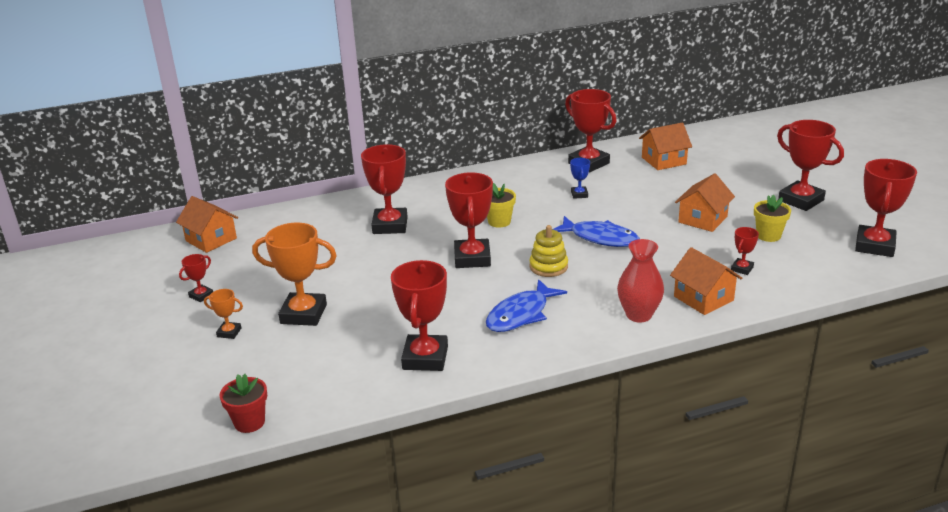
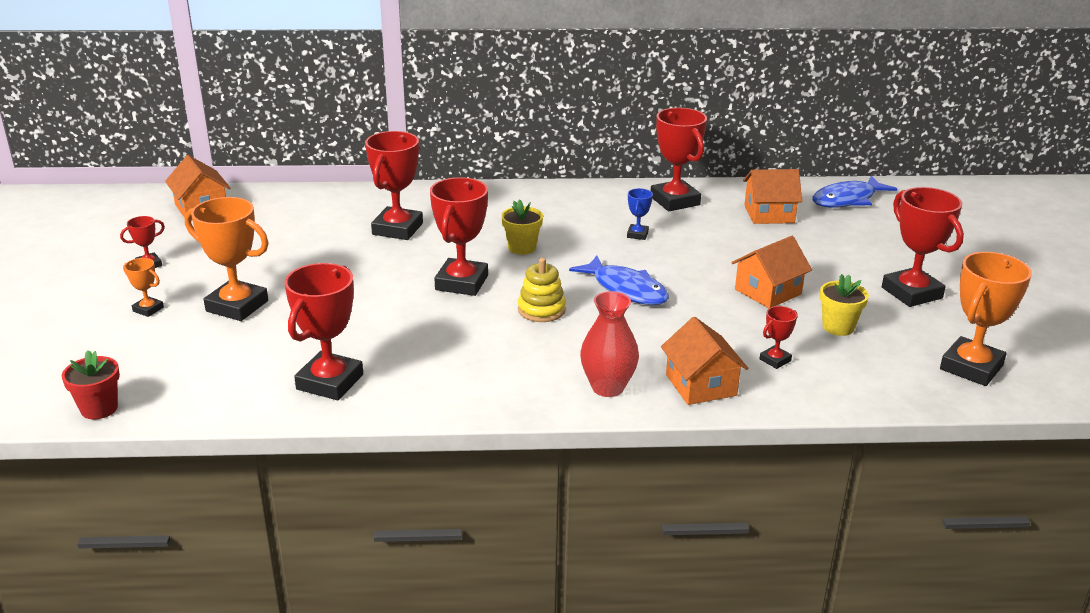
camera: 15 degrees right, 0 degrees up
blue fish [486,279,567,332] -> blue fish moved to [812,176,897,208]
red trophy [855,159,917,257] -> orange trophy [940,252,1032,386]

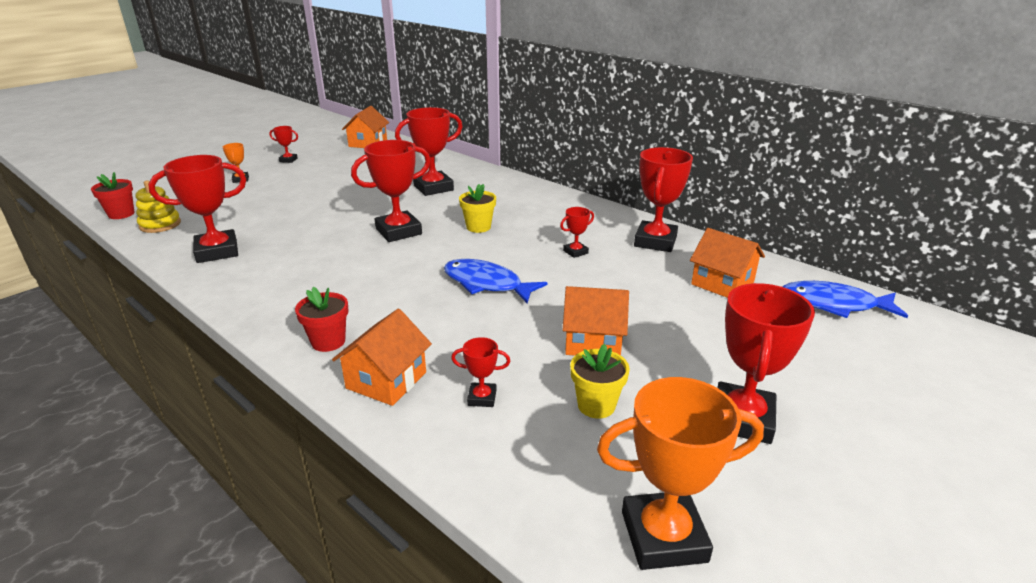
camera: 45 degrees right, 0 degrees up
orange trophy [185,197,269,321] -> none
yellow stacking toy [518,258,566,322] -> yellow stacking toy moved to [136,181,181,233]
blue fish [569,256,669,305] -> blue fish turned 120 degrees clockwise [444,259,548,303]
red vase [580,291,639,397] -> red flower pot [295,287,348,352]
blue trophy [627,188,653,240] -> red trophy [560,207,594,258]

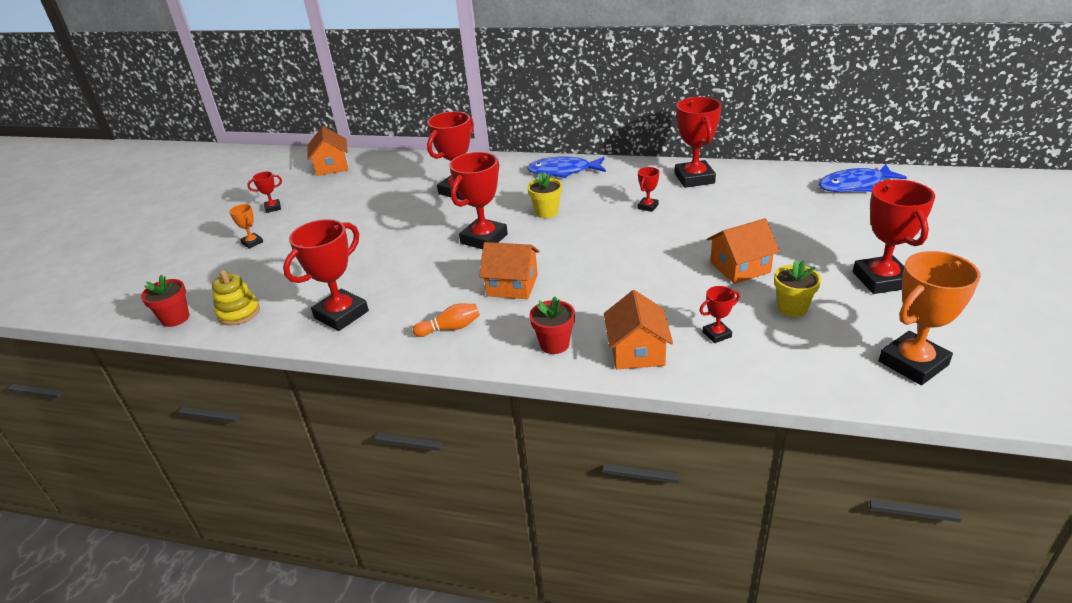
camera: 25 degrees left, 5 degrees up
blue fish [444,259,548,303] -> blue fish moved to [527,156,606,178]
orange house [690,228,765,298] -> orange house moved to [479,242,540,299]
none -> orange bowling pin [413,304,480,337]

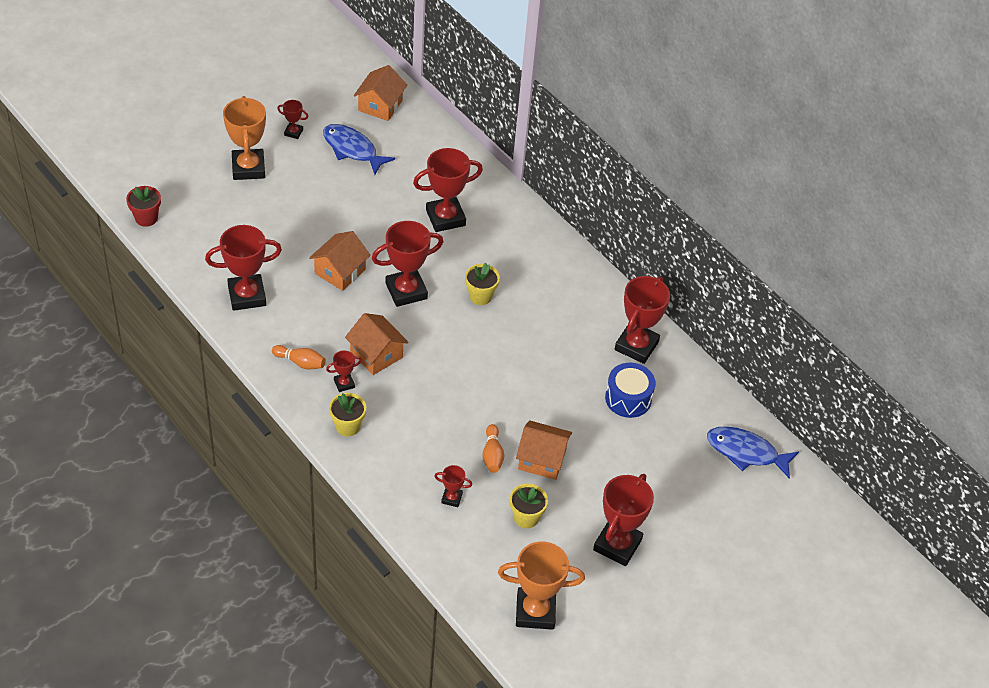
camera: 30 degrees right, 15 degrees up
yellow stacking toy [212,270,260,326] -> none
orange trophy [229,204,263,249] -> orange trophy [223,96,266,180], size x2.09
blue fish [527,156,606,178] -> blue fish moved to [323,124,395,174]
red flower pot [529,296,575,354] -> yellow flower pot [329,393,366,437]
orange house [604,290,673,369] -> orange house moved to [309,231,371,291]
red trophy [638,167,660,212] -> red trophy moved to [326,350,362,392]
none -> orange bowling pin [482,424,504,473]
none -> blue drum [605,363,656,418]

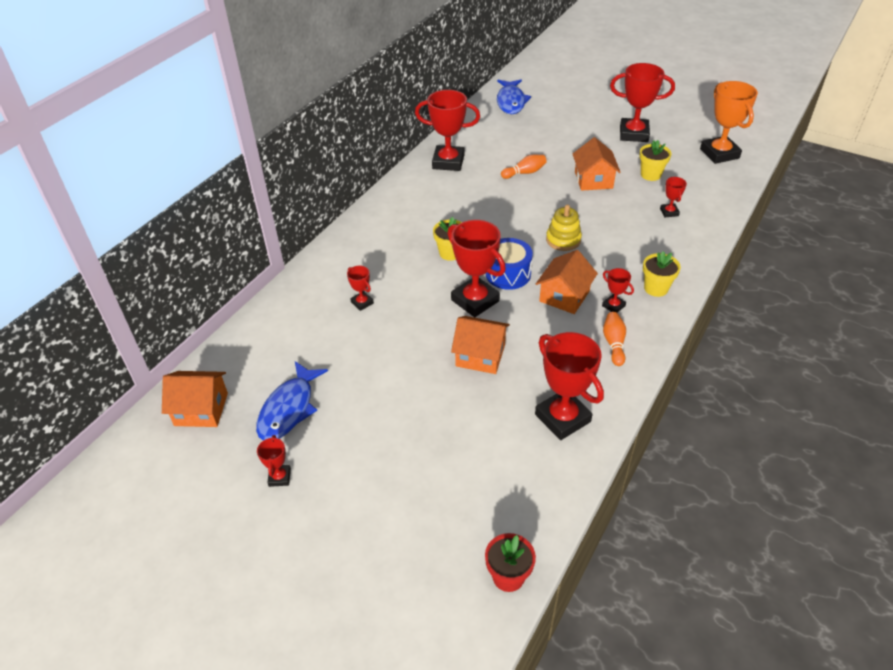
camera: 105 degrees left, 5 degrees down
orange trophy [223,96,266,180] -> none
red trophy [413,148,483,232] -> red trophy [347,266,374,311], size x0.48
orange bowling pin [482,424,504,473] -> orange bowling pin moved to [501,155,547,179]
blue drum [605,363,656,418] -> blue drum moved to [486,238,533,290]
none -> yellow stacking toy [546,205,582,251]

